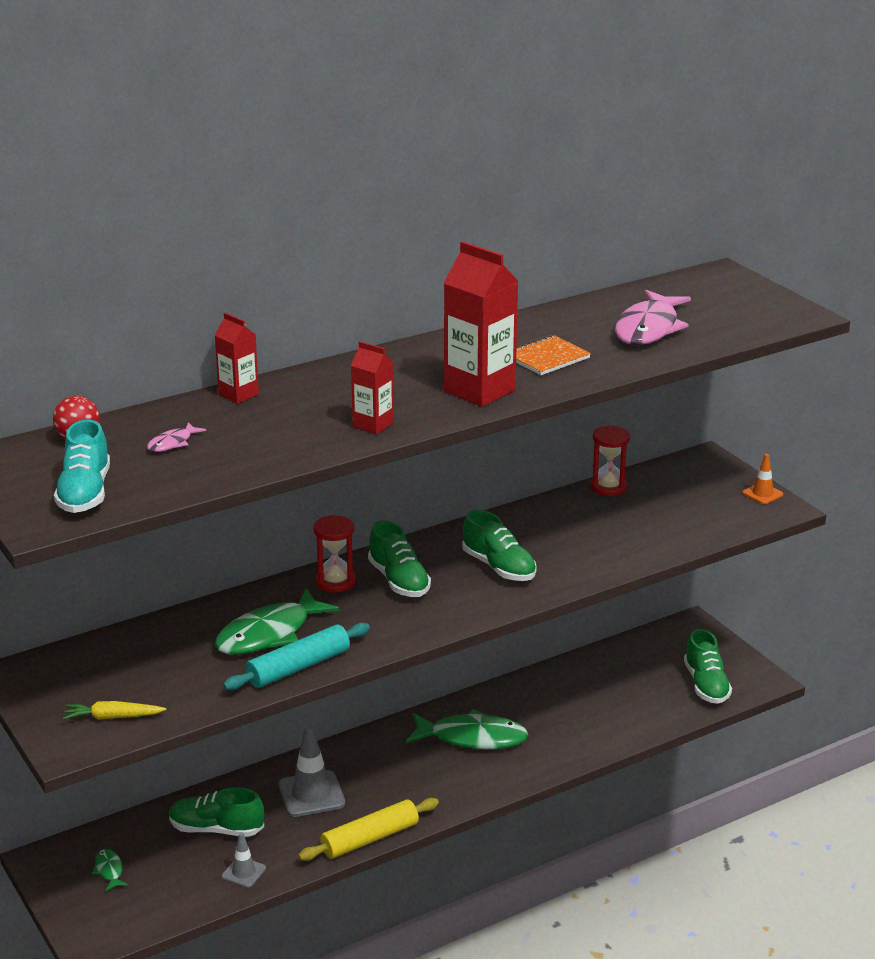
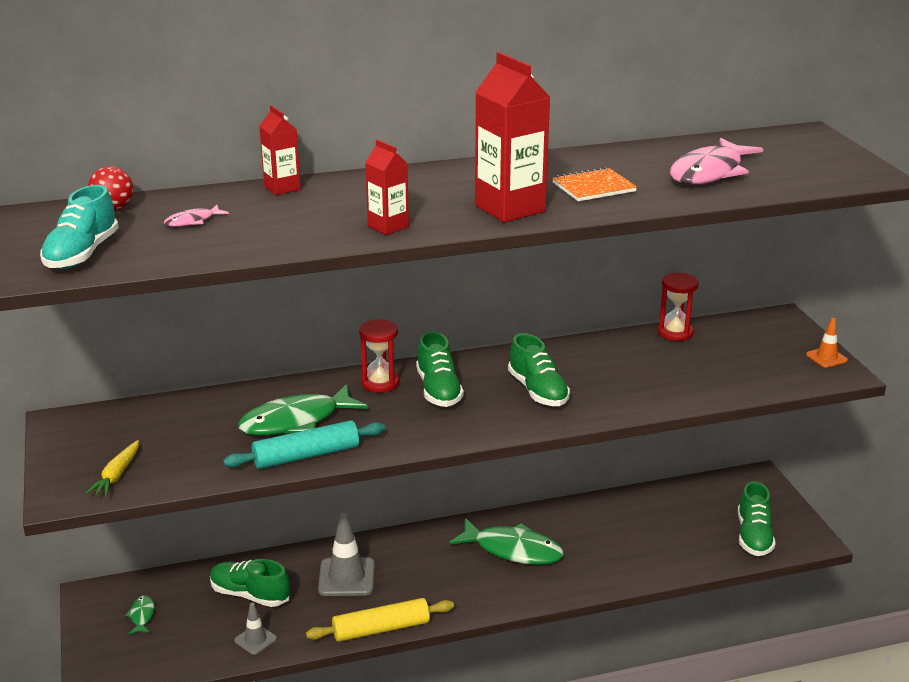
camera: 15 degrees right, 0 degrees up
yellow carrot [63,701,166,720] -> yellow carrot turned 90 degrees counterclockwise [86,440,139,497]

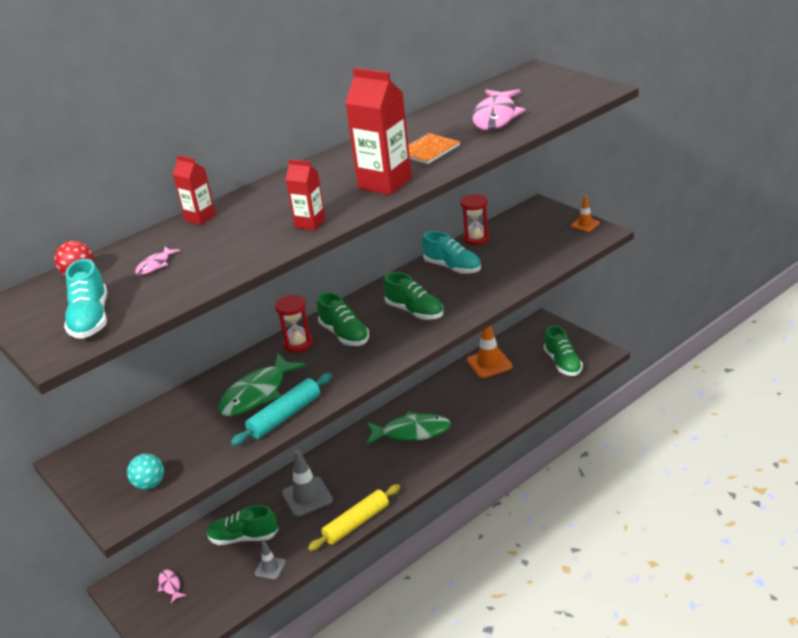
camera: 20 degrees left, 5 degrees up
yellow carrot [86,440,139,497] -> turquoise ball [127,454,164,490]
green fish [125,595,154,635] -> pink fish [158,569,187,603]
none -> turquoise shoe [422,231,481,274]
none -> orange traffic cone [467,326,513,378]

